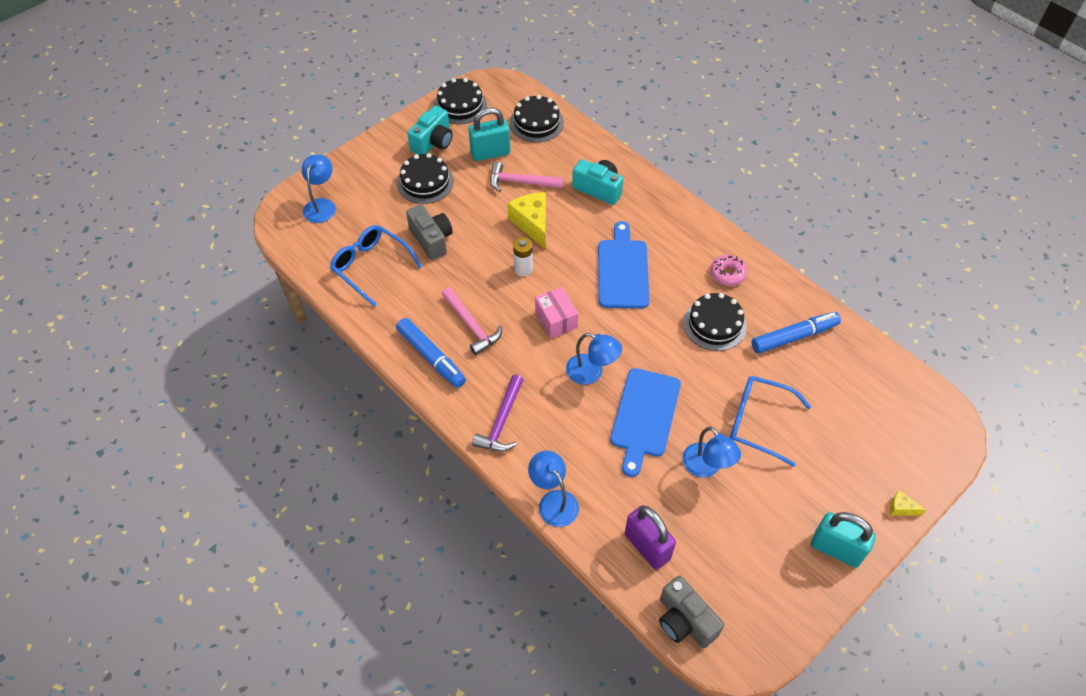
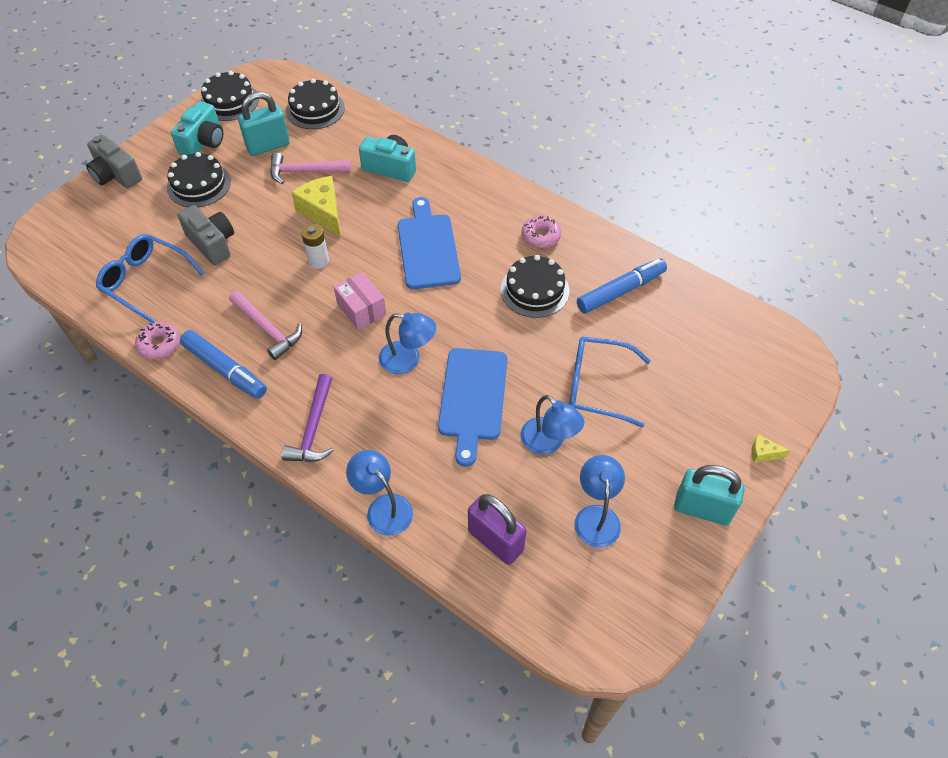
camera: 10 degrees left, 0 degrees up
blue lamp [302,155,336,223] -> blue lamp moved to [574,455,625,548]
grey camera [659,575,724,648] -> grey camera moved to [86,135,142,189]
none -> pink donut [135,322,180,360]

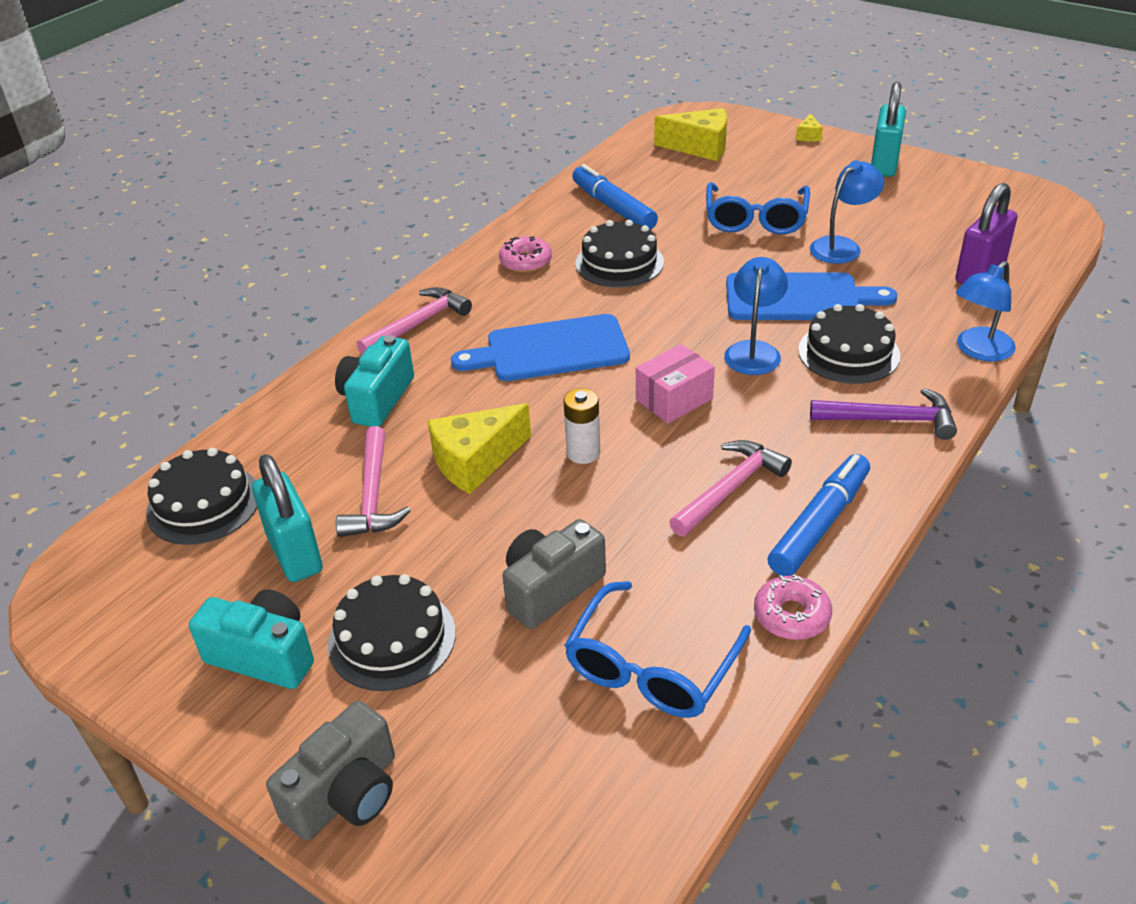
camera: 90 degrees left, 15 degrees down
black cake [201,71,259,121] -> black cake moved to [798,304,900,384]
blue lamp [574,455,625,548] -> none
none -> pink hammer [357,287,472,355]
none -> yellow cheese [654,108,727,161]

